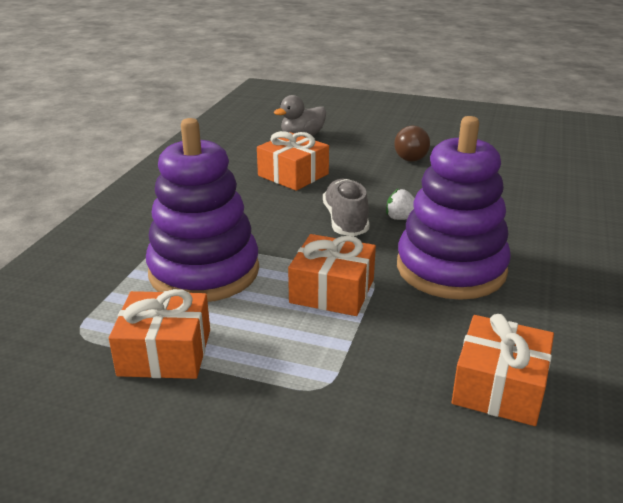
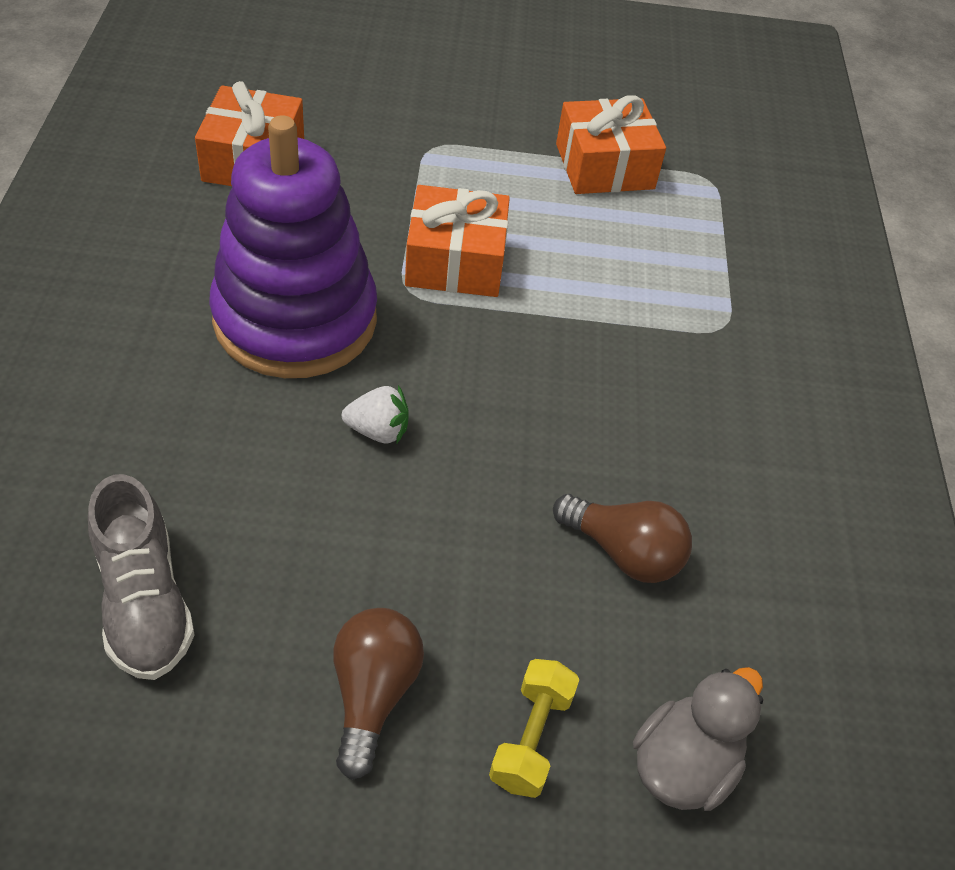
camera: 160 degrees right, 20 degrees up
purple stacking toy [146,118,259,302] -> none
orange gift [257,131,329,191] -> brown light bulb [553,494,692,583]
grey shoe [323,179,370,236] -> grey shoe moved to [88,474,195,680]
none -> yellow dumbbell [489,659,579,798]

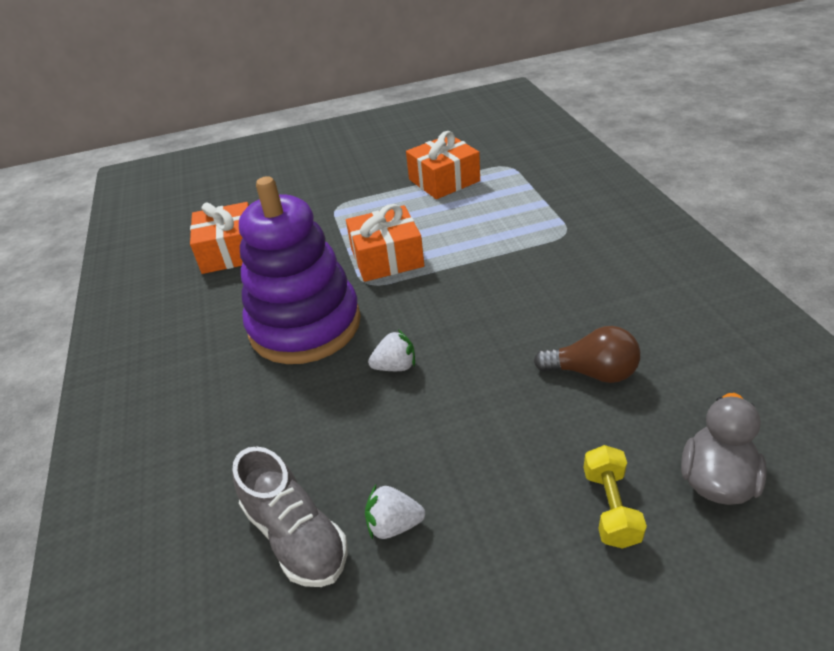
camera: 10 degrees left, 10 degrees down
brown light bulb [333,608,424,780] -> none
none -> white strawberry [365,485,425,540]

